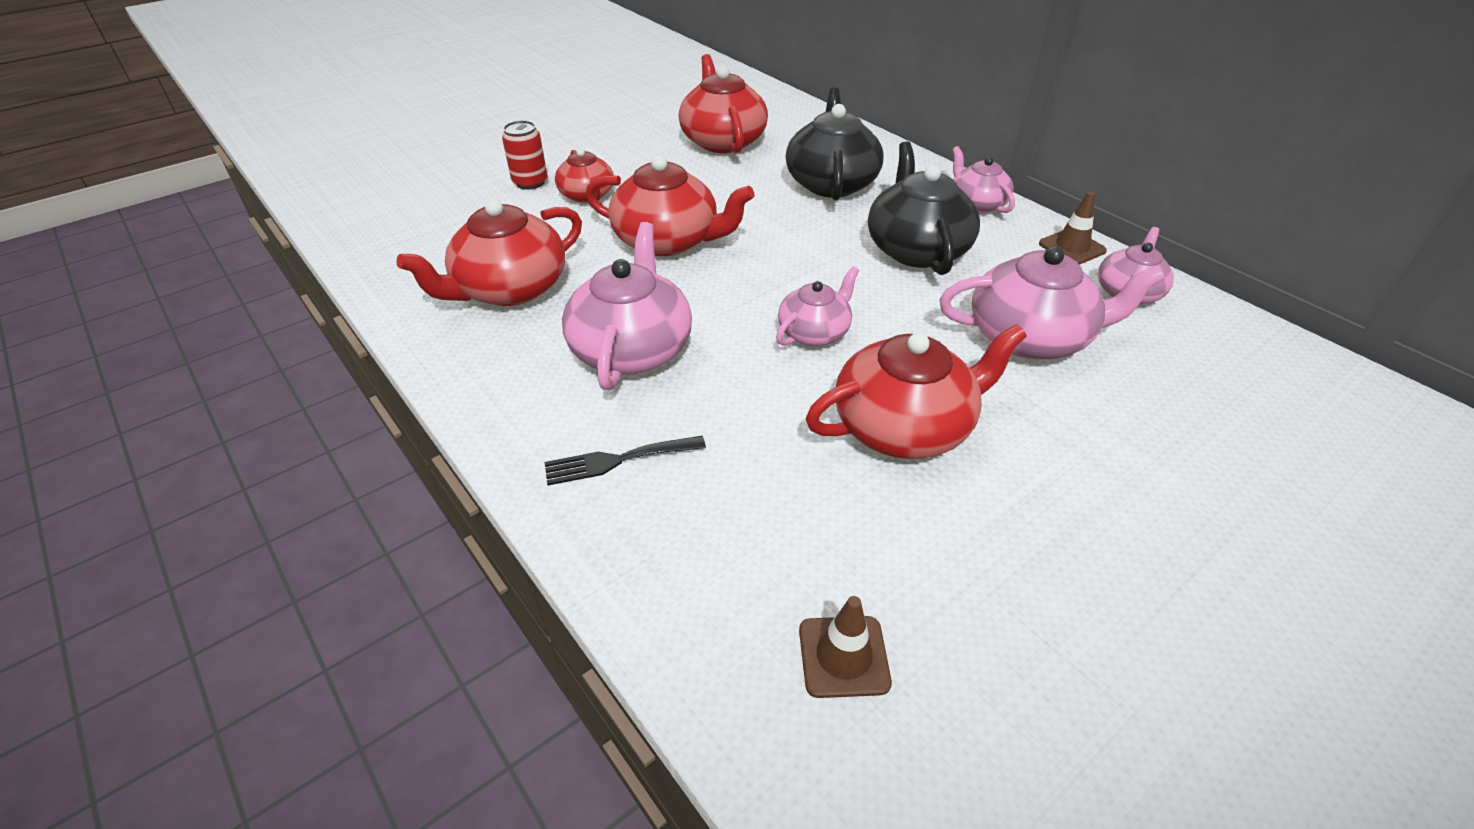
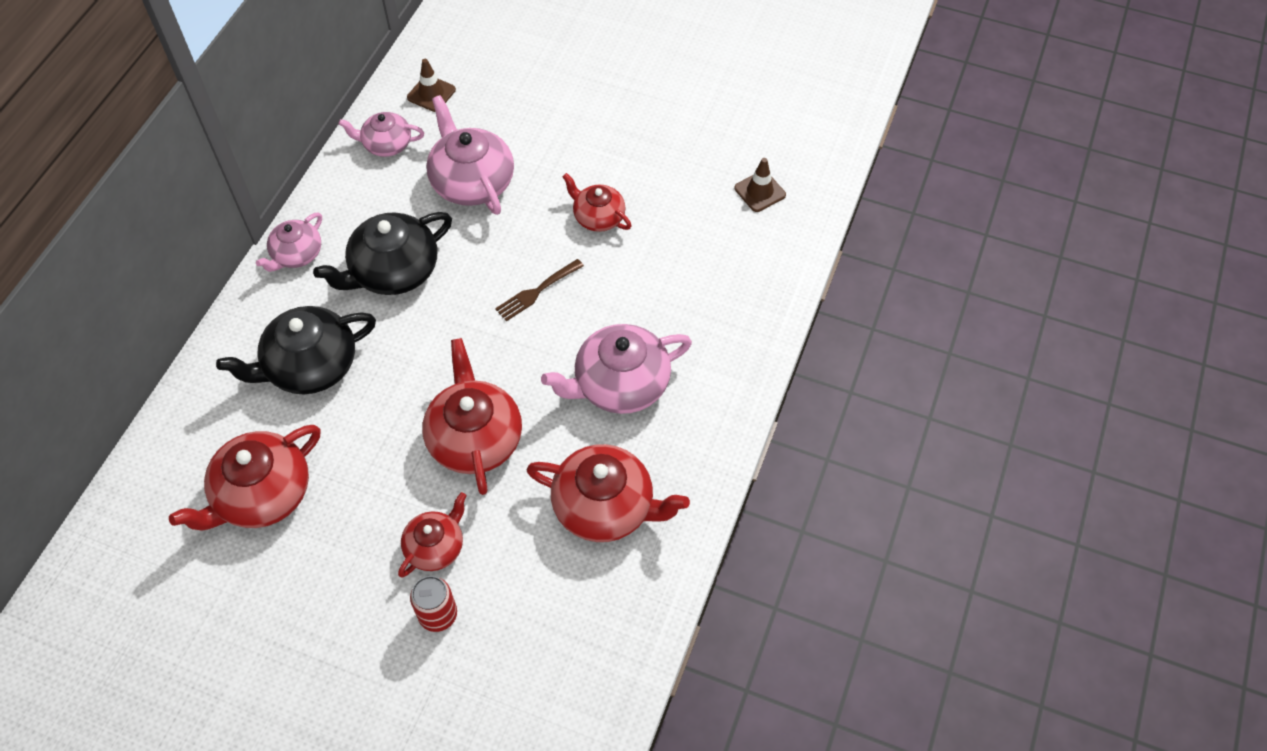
camera: 120 degrees left, 15 degrees up
black fork [545,436,706,485] -> none
pink teapot [776,267,859,346] -> brown fork [495,259,584,321]
red teapot [806,324,1027,459] -> red teapot [562,173,632,232], size x0.60
brown traffic cone [1039,192,1107,265] -> brown traffic cone moved to [407,59,456,112]

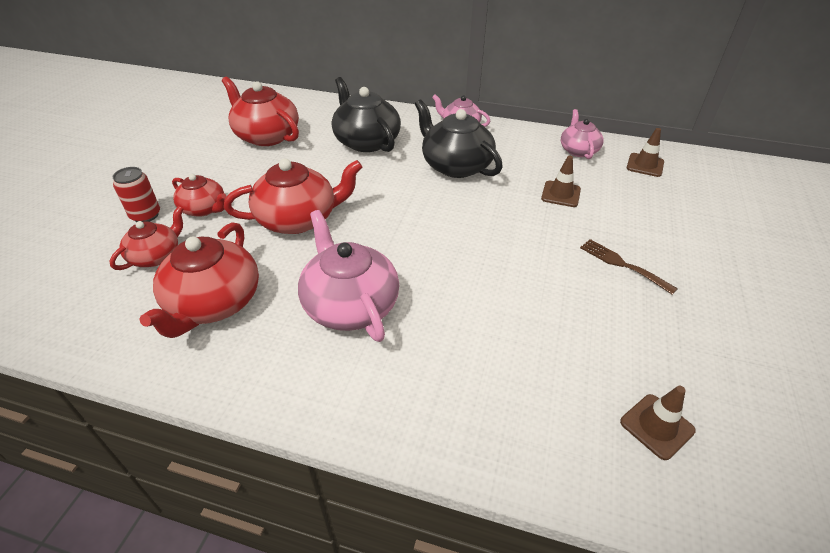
camera: 85 degrees right, 15 degrees down
pink teapot [426,95,514,215] -> brown traffic cone [541,156,581,207]
brown fork [495,259,584,321] -> brown fork moved to [580,239,678,295]
red teapot [562,173,632,232] -> red teapot moved to [110,206,184,270]

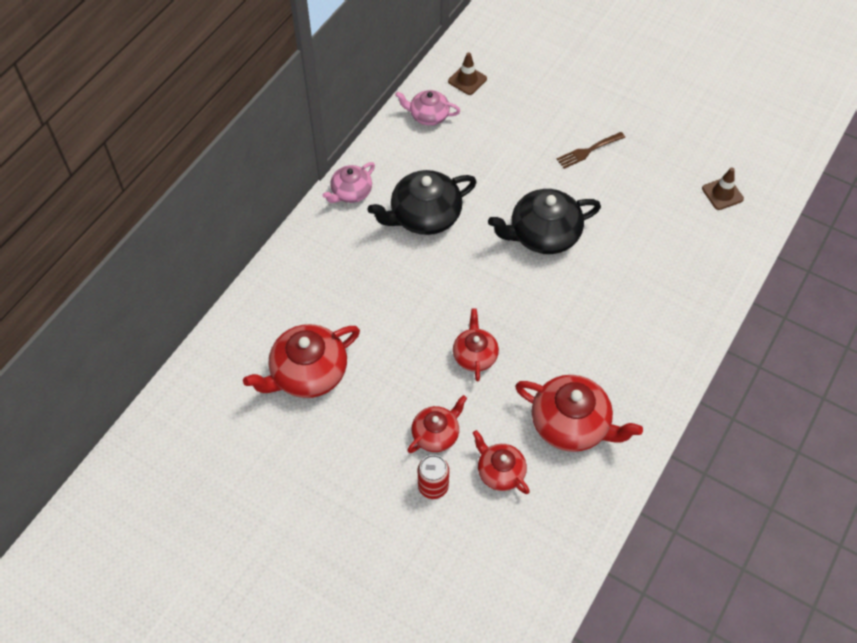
camera: 75 degrees left, 15 degrees up
red teapot [224,159,362,234] -> red teapot [453,308,499,381], size x0.60
pink teapot [298,210,399,342] -> none
black teapot [332,77,401,152] -> black teapot moved to [488,189,601,254]
brown traffic cone [541,156,581,207] -> none

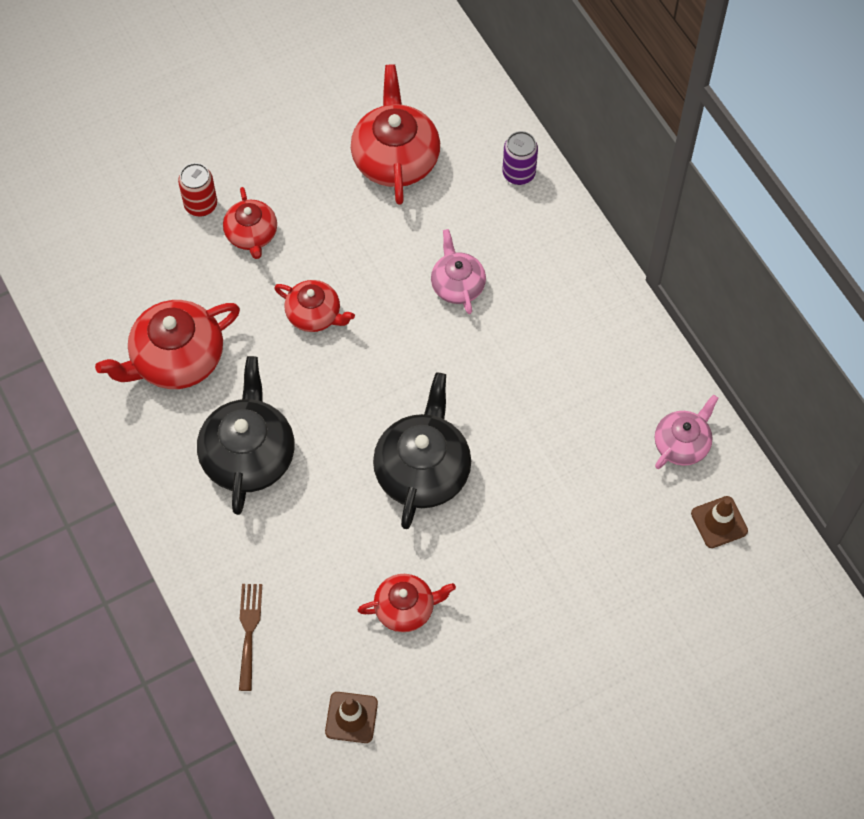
camera: 120 degrees right, 5 degrees up
pink teapot [322,162,375,203] -> pink teapot moved to [431,229,486,314]
black teapot [368,170,477,235] -> black teapot moved to [197,356,295,515]
red teapot [473,430,530,494] -> red teapot moved to [358,574,456,632]
brown fork [557,132,625,169] -> brown fork moved to [239,584,262,691]
none -> purple can [502,131,538,185]

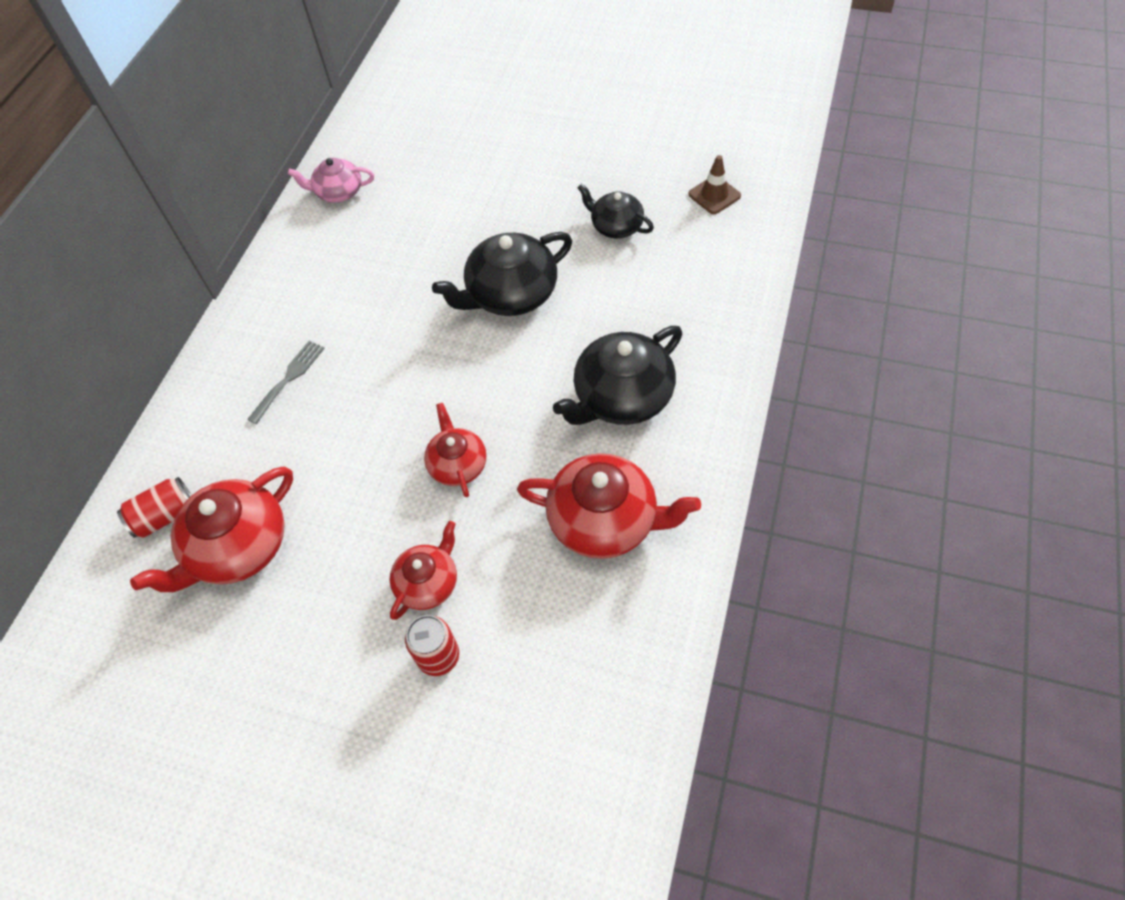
camera: 130 degrees left, 5 degrees down
brown fork [239,584,262,691] -> none
red teapot [358,574,456,632] -> black teapot [577,184,654,239]
pink teapot [431,229,486,314] -> none
purple can [502,131,538,185] -> none
brown traffic cone [691,496,748,548] -> none
none -> red can [117,477,192,538]
none -> grey fork [247,341,325,424]

